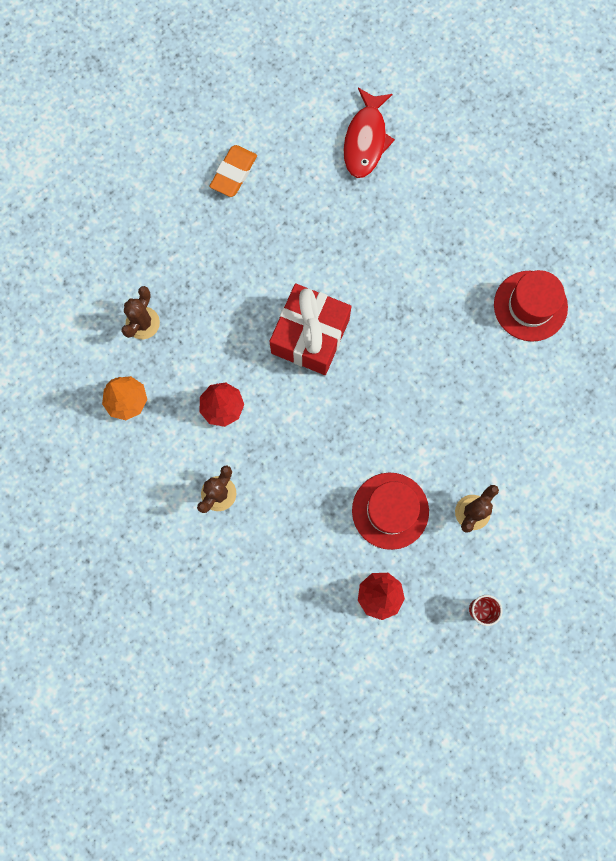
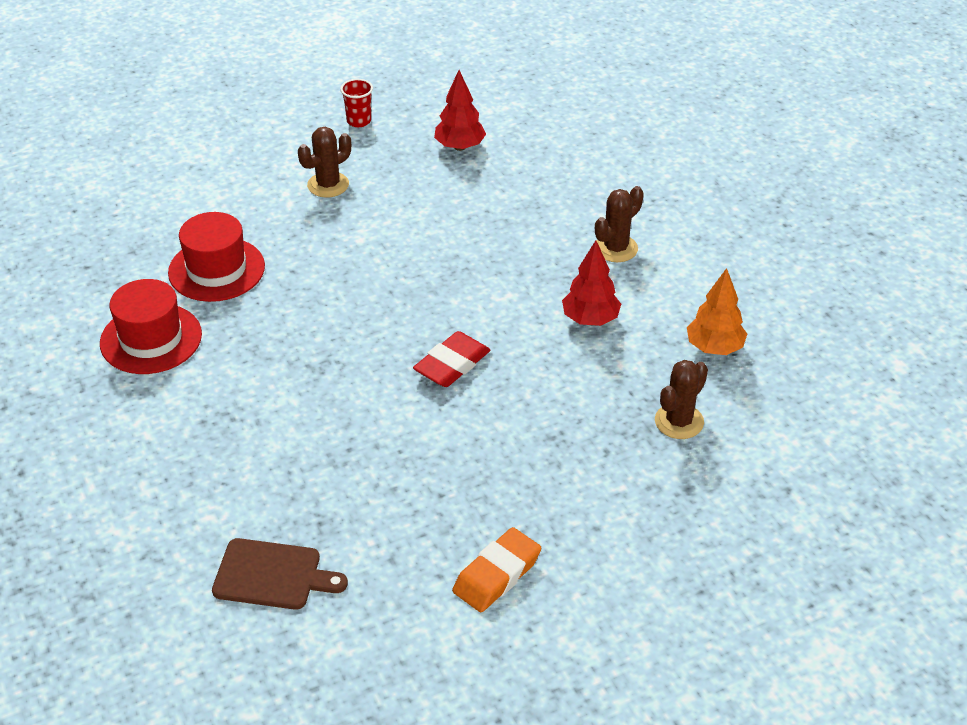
camera: 165 degrees left, 35 degrees down
red gift [269,283,351,375] -> red eraser [413,331,491,387]
red fish [343,88,395,178] -> brown cutting board [212,538,348,610]
red hat [352,473,429,550] -> red hat moved to [168,212,265,302]

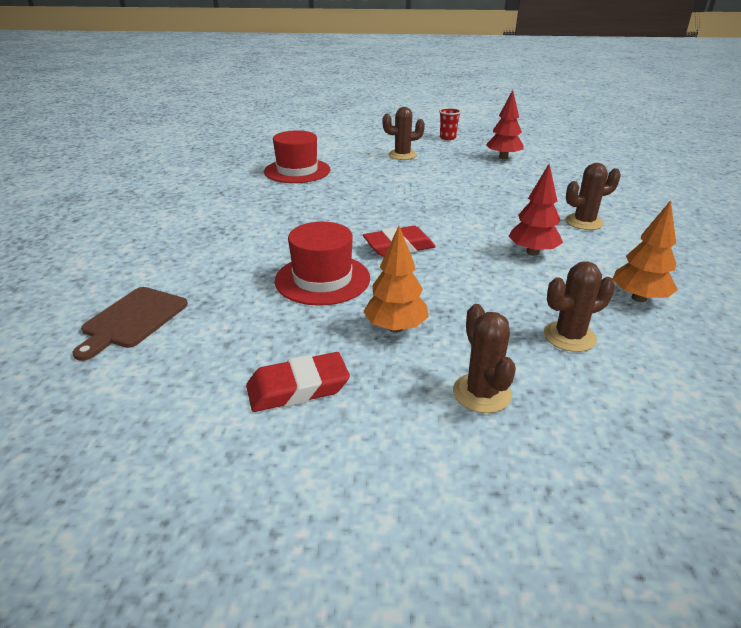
camera: 30 degrees right, 10 degrees down
red hat [100,279,202,374] -> red hat moved to [275,222,370,306]
brown cutting board [212,538,348,610] -> brown cutting board turned 75 degrees clockwise [72,287,188,361]
orange eraser [452,527,541,612] -> red eraser [246,352,350,412]
none -> orange tree [363,226,429,333]
none -> brown cactus [453,304,516,413]

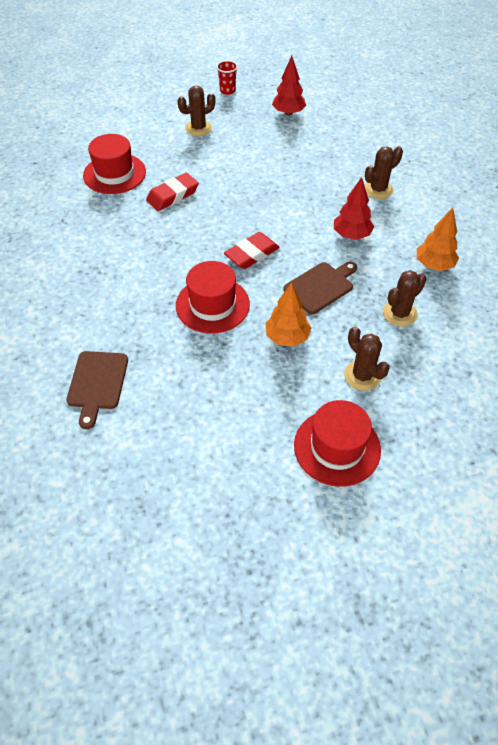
camera: 20 degrees left, 20 degrees up
red eraser [246,352,350,412] -> red eraser moved to [146,172,199,211]
none -> brown cutting board [283,262,357,314]
none -> red hat [294,400,381,487]

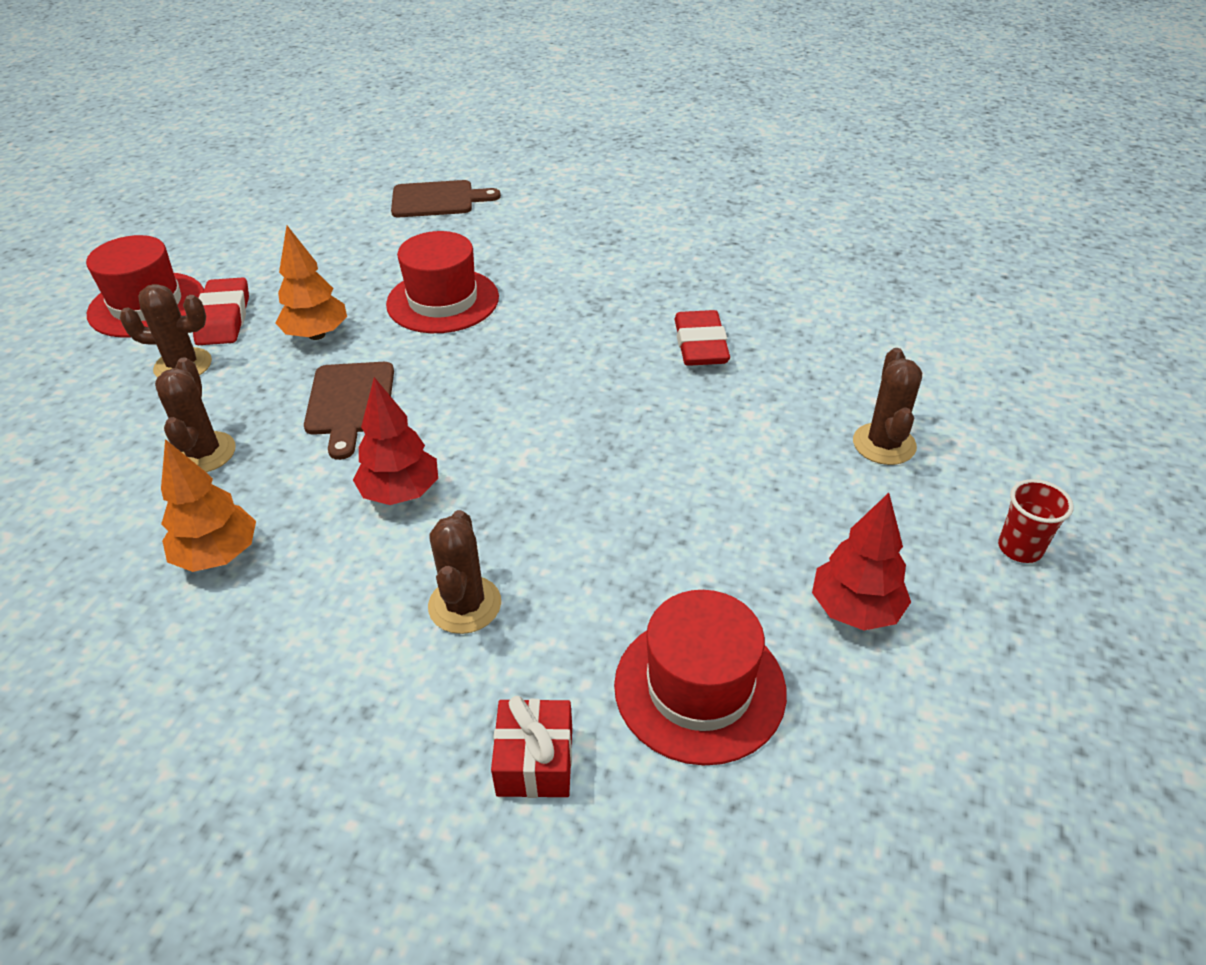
camera: 125 degrees right, 10 degrees down
brown cutting board [66,351,128,429] -> brown cutting board turned 135 degrees clockwise [391,180,501,217]
red hat [83,134,146,194] -> red hat moved to [614,590,787,765]
red eraser [224,232,280,269] -> red eraser moved to [193,278,249,345]
none -> red gift [491,696,572,798]

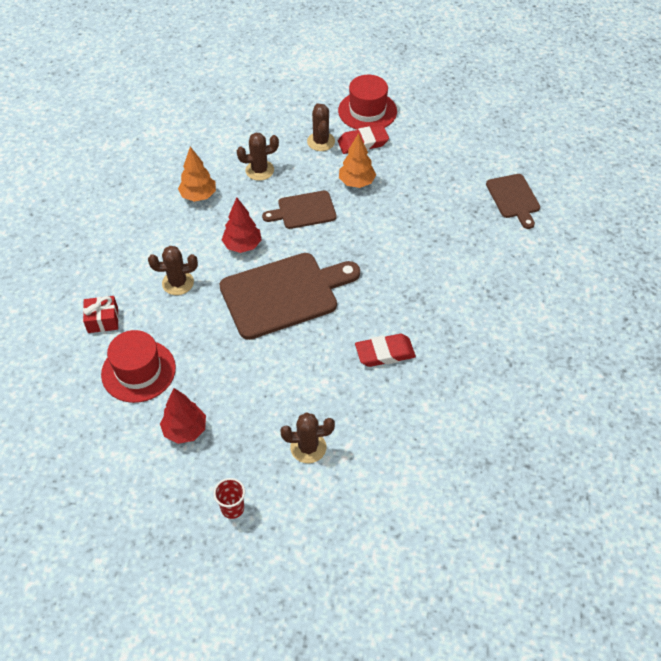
camera: 80 degrees right, 10 degrees up
red hat [386,231,499,333] -> none
none -> brown cutting board [219,253,360,340]

